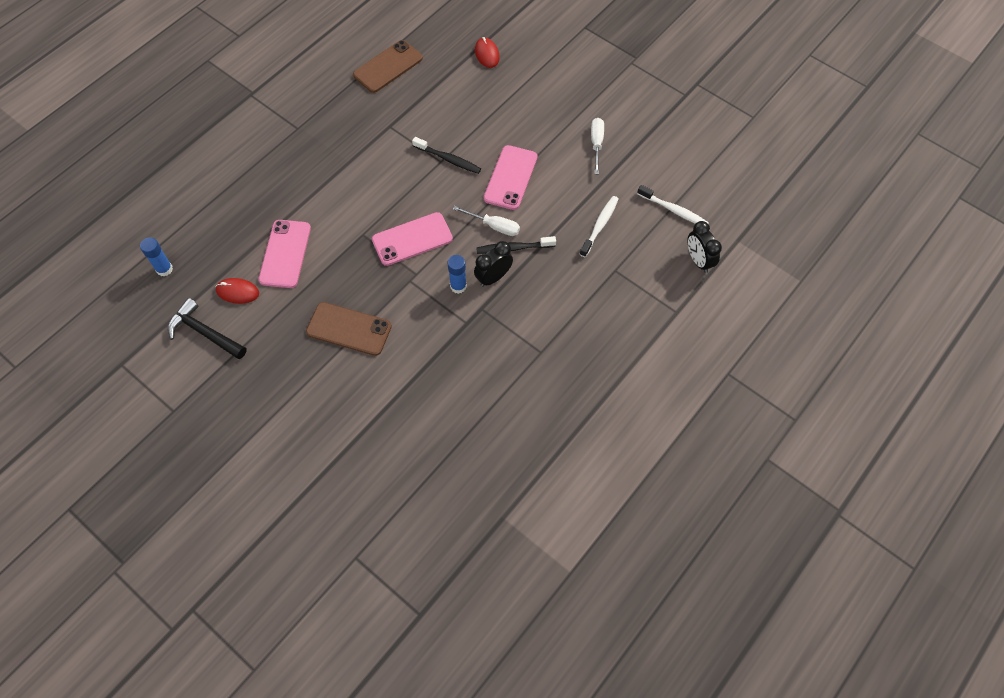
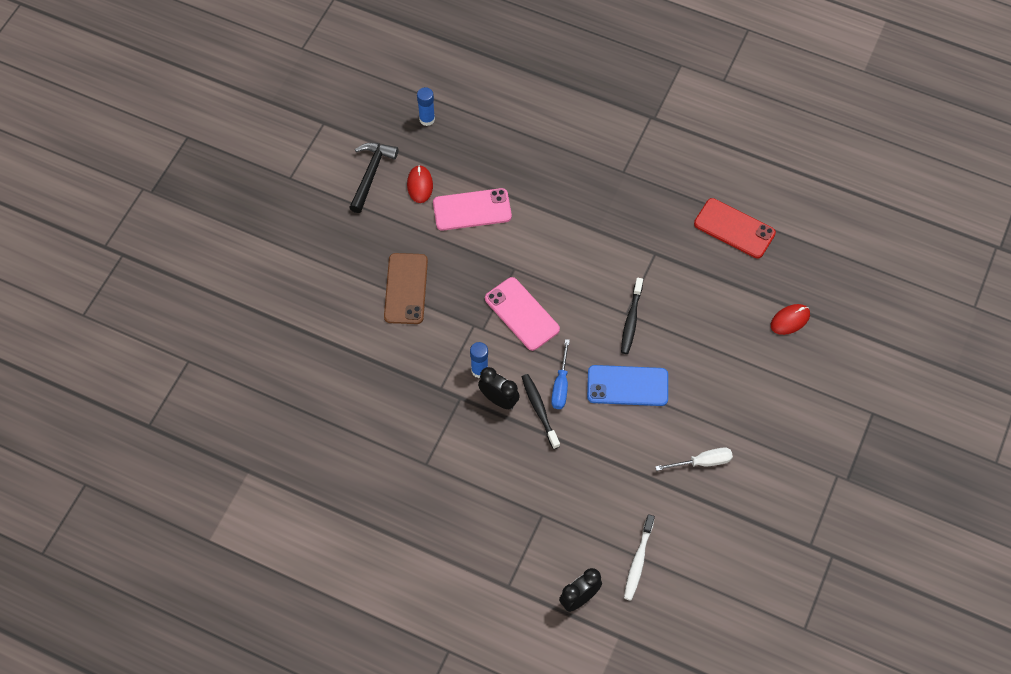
camera: 75 degrees right, 0 degrees up
brown phone [353,40,423,93] -> red phone [694,198,776,258]
white screwdriver [453,206,520,236] -> blue screwdriver [551,339,570,409]
pink phone [484,145,538,210] -> blue phone [587,365,668,406]
white toothbrush [580,196,618,257] -> none

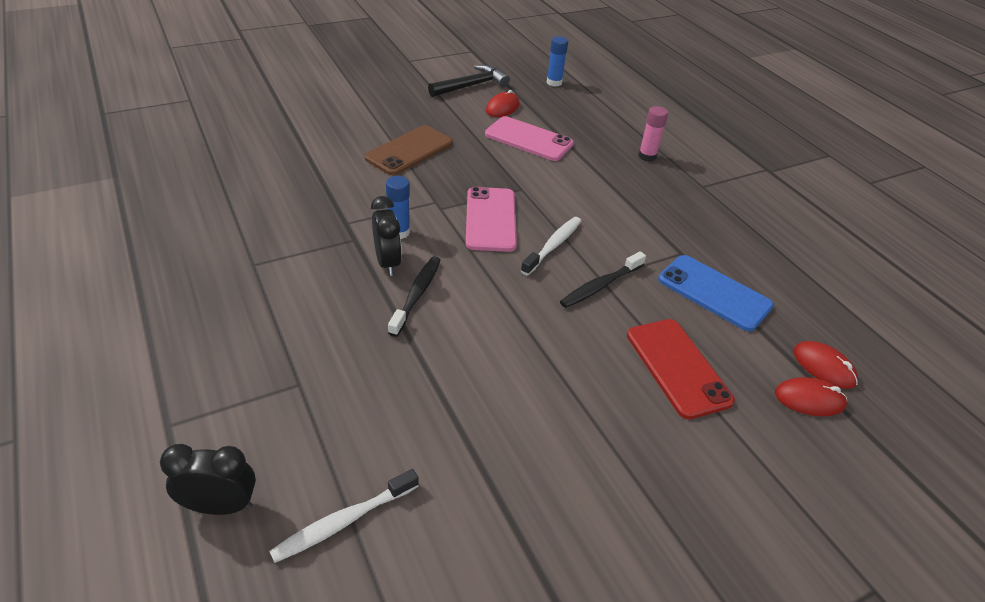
camera: 35 degrees right, 20 degrees down
blue screwdriver [551,339,570,409] -> none
blue phone [587,365,668,406] -> blue phone moved to [658,255,774,331]
white screwdriver [655,447,733,471] -> none
red phone [694,198,776,258] -> red phone moved to [627,319,735,419]
none -> white toothbrush [521,217,581,275]
none -> pink glue stick [638,106,668,162]
none -> red mouse [793,341,858,389]

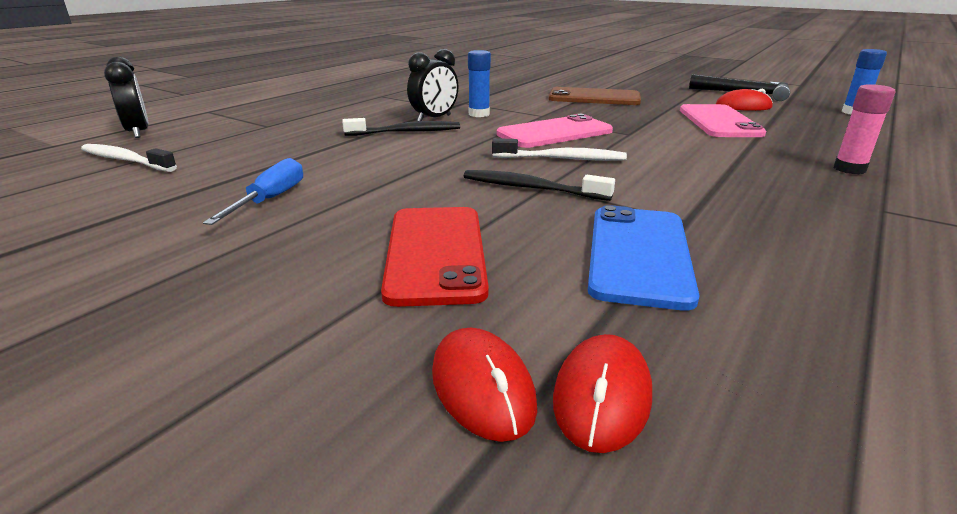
camera: 65 degrees right, 15 degrees down
red phone [627,319,735,419] -> red phone turned 45 degrees counterclockwise [381,207,489,307]
none -> blue screwdriver [203,158,303,225]

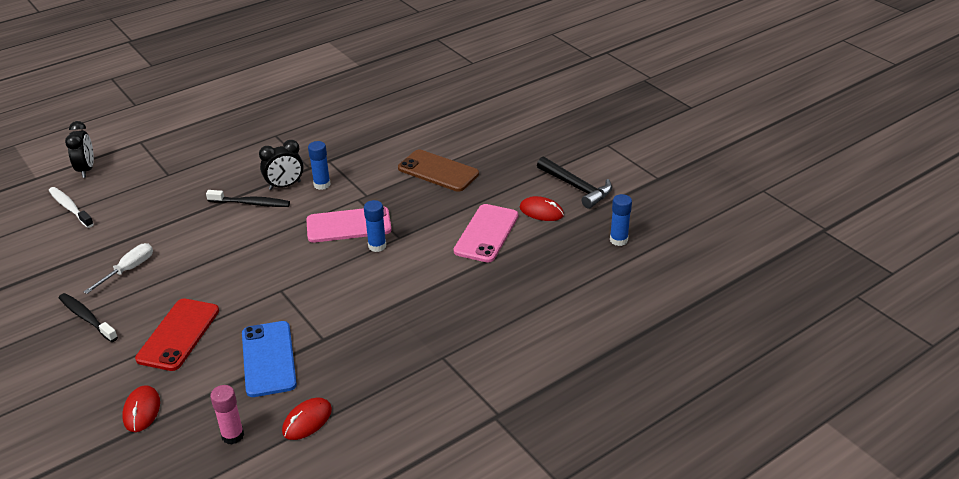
camera: 20 degrees right, 10 degrees up
blue screwdriver [203,158,303,225] -> white screwdriver [83,243,153,294]
black toothbrush [464,170,615,201] -> black toothbrush moved to [59,293,118,342]
white toothbrush [492,138,627,161] -> none
red mouse [553,334,652,453] -> red mouse moved to [282,397,332,440]
blue phone [588,205,699,311] -> blue phone turned 45 degrees counterclockwise [242,321,297,397]
pink glue stick [834,84,895,174] -> pink glue stick moved to [210,385,244,444]
none -> blue glue stick [364,200,386,252]

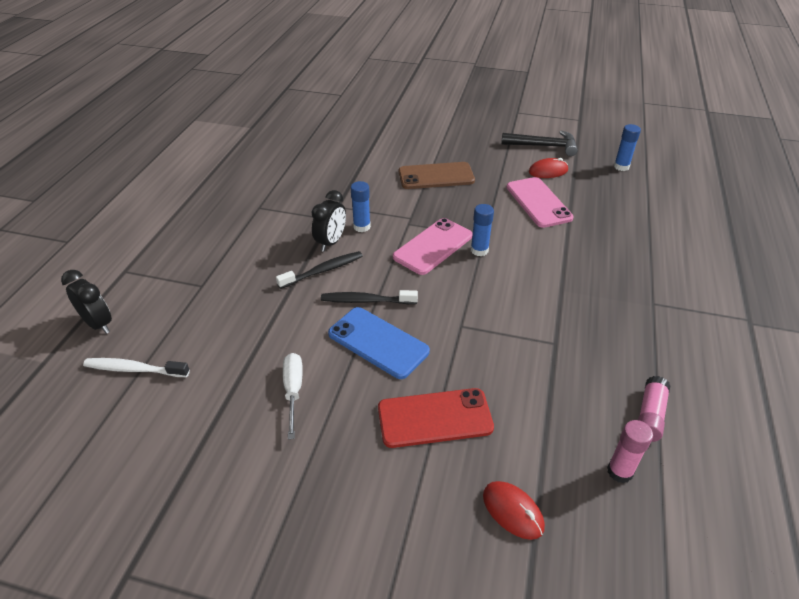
camera: 40 degrees left, 5 degrees up
black toothbrush [59,293,118,342] -> black toothbrush moved to [321,290,418,304]
red phone [135,298,219,371] -> red phone turned 75 degrees counterclockwise [378,388,494,448]
blue phone [242,321,297,397] -> blue phone moved to [328,307,430,379]
red mouse [282,397,332,440] -> pink glue stick [638,376,670,442]

